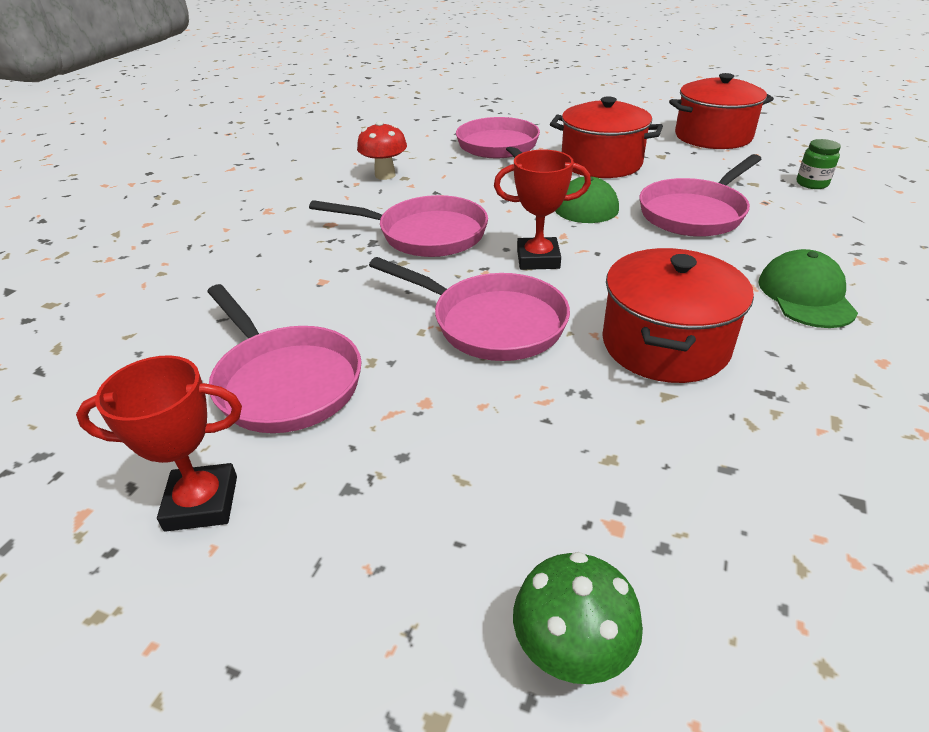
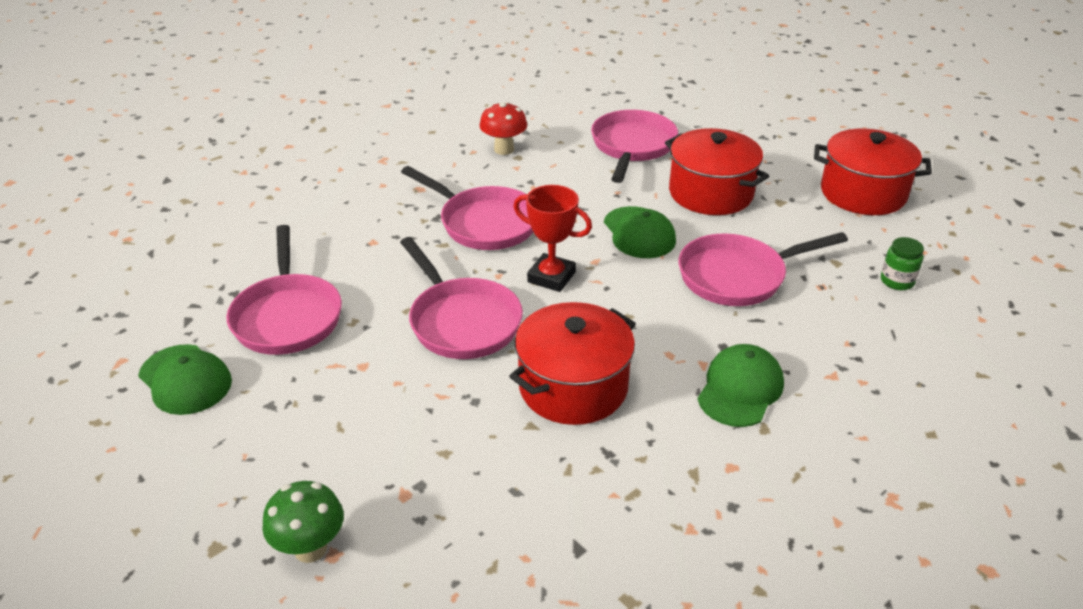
camera: 25 degrees right, 0 degrees up
red trophy [76,355,242,532] -> green cap [138,344,232,415]

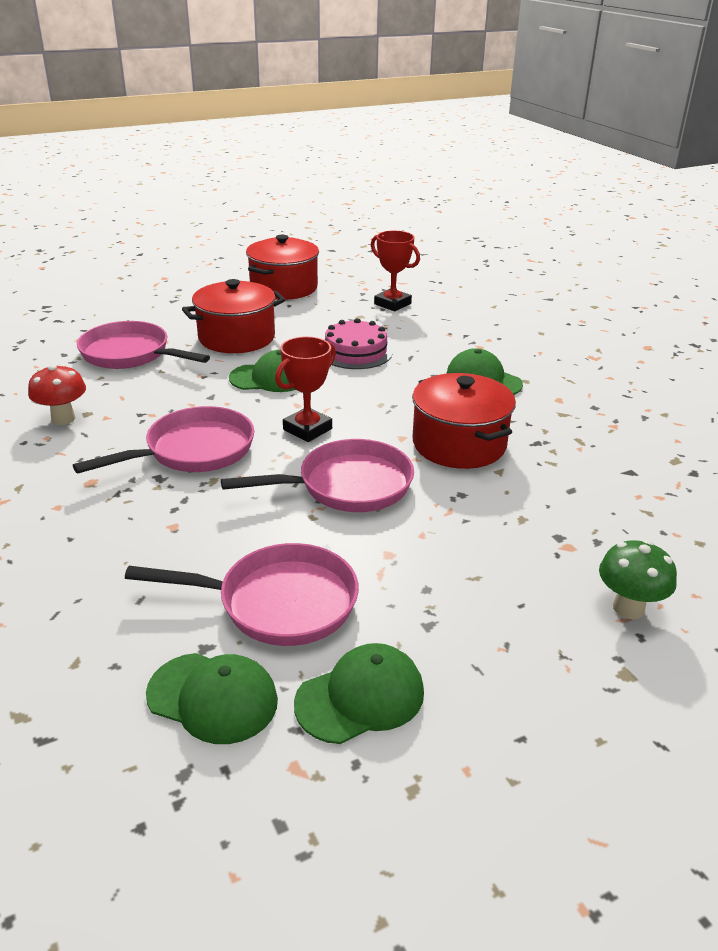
camera: 75 degrees left, 5 degrees down
pink pan [678,232,848,306] -> pink cake [325,318,393,369]
green jar [881,237,924,290] -> red trophy [371,231,420,311]
none -> green cap [146,653,278,744]

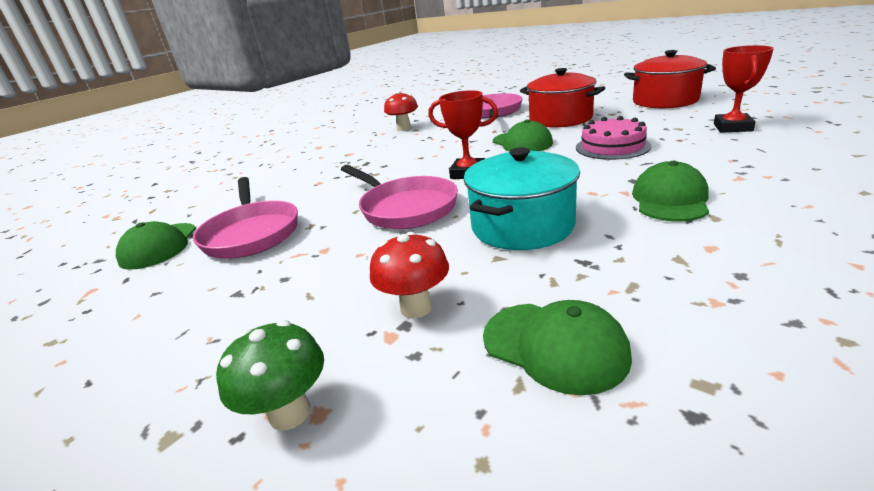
camera: 70 degrees right, 5 degrees down
pink pan [73,406,254,474] -> none
green cap [294,643,424,744] -> green cap moved to [483,300,632,395]
red pot [412,373,516,469] -> turquoise pot [464,147,580,250]
none -> red mushroom [370,232,449,319]

